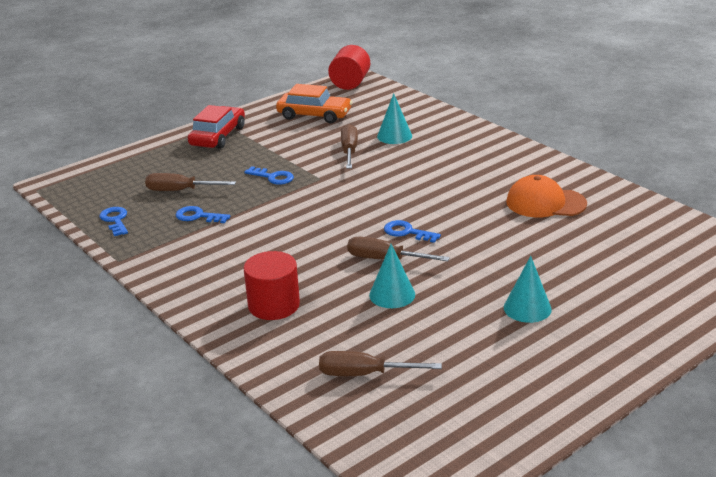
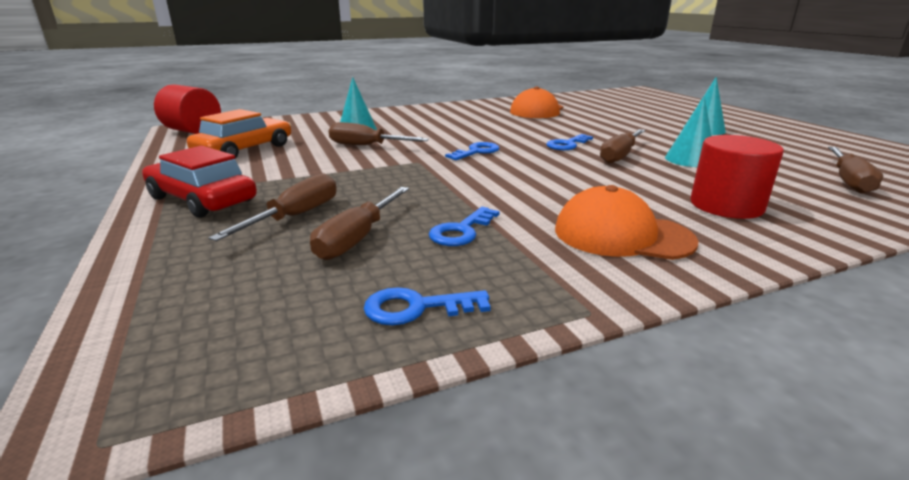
camera: 75 degrees left, 5 degrees down
blue key [244,166,294,185] -> blue key moved to [445,142,500,160]
none -> brown screwdriver [208,173,337,241]
none -> orange cap [555,185,699,260]

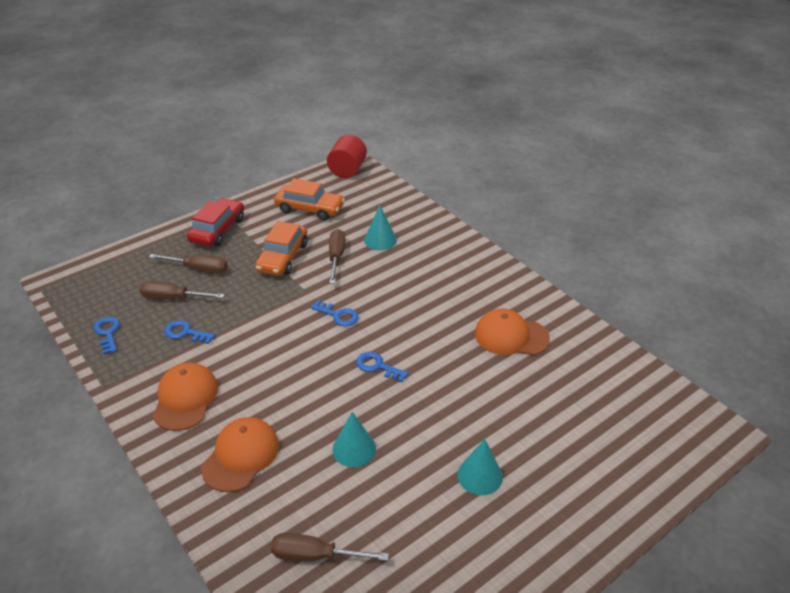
camera: 75 degrees right, 15 degrees up
brown screwdriver [600,129,645,163] -> none
red cylinder [691,135,784,219] -> orange cap [201,417,279,492]
none -> orange car [255,221,307,276]

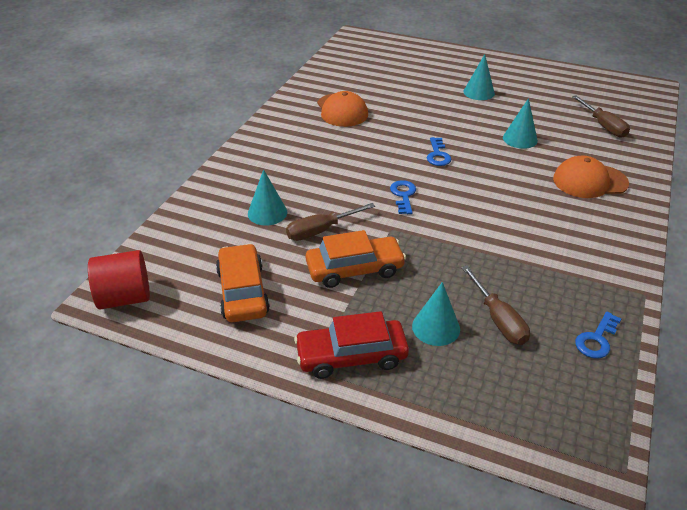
camera: 120 degrees left, 0 degrees up
brown screwdriver [149,254,228,274] -> turquoise cone [412,282,460,346]
orange cap [153,362,218,431] -> none
blue key [164,320,215,344] -> none

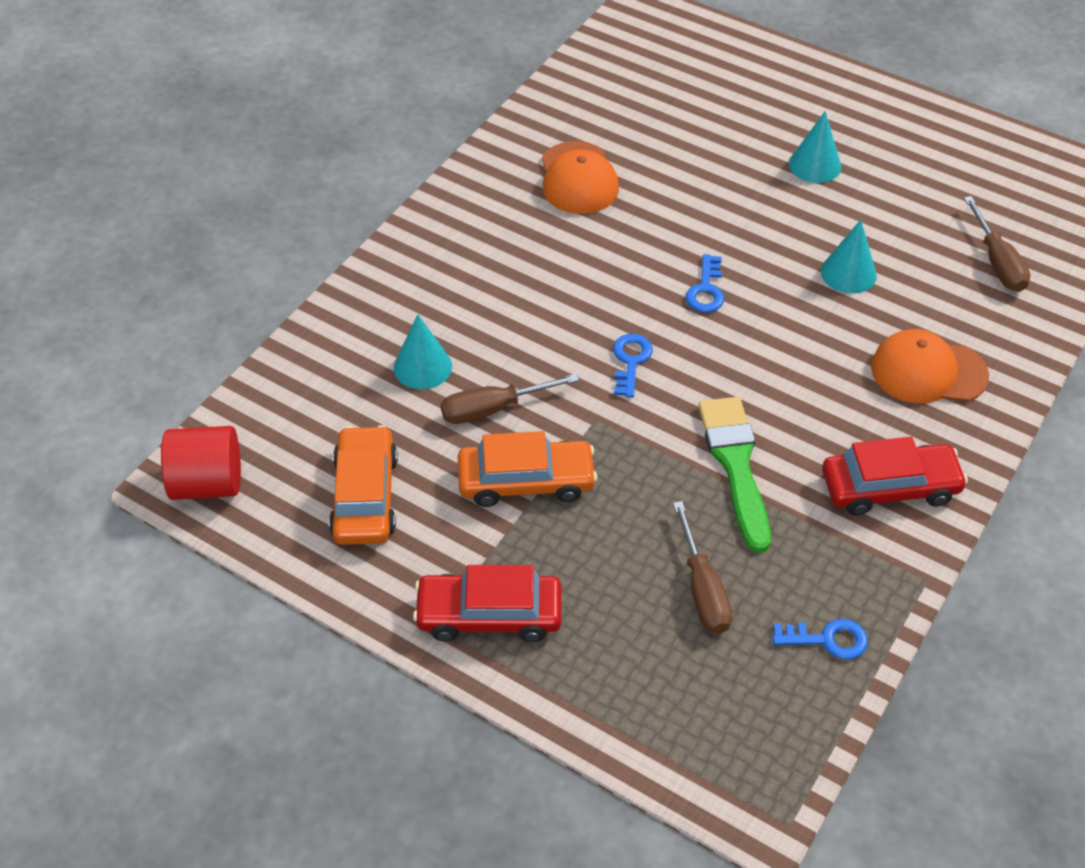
camera: 10 degrees right, 10 degrees up
turquoise cone [412,282,460,346] -> none
blue key [575,311,621,359] -> blue key turned 135 degrees counterclockwise [772,619,868,659]
none -> green brush [698,397,771,553]
none -> red car [822,437,968,515]

